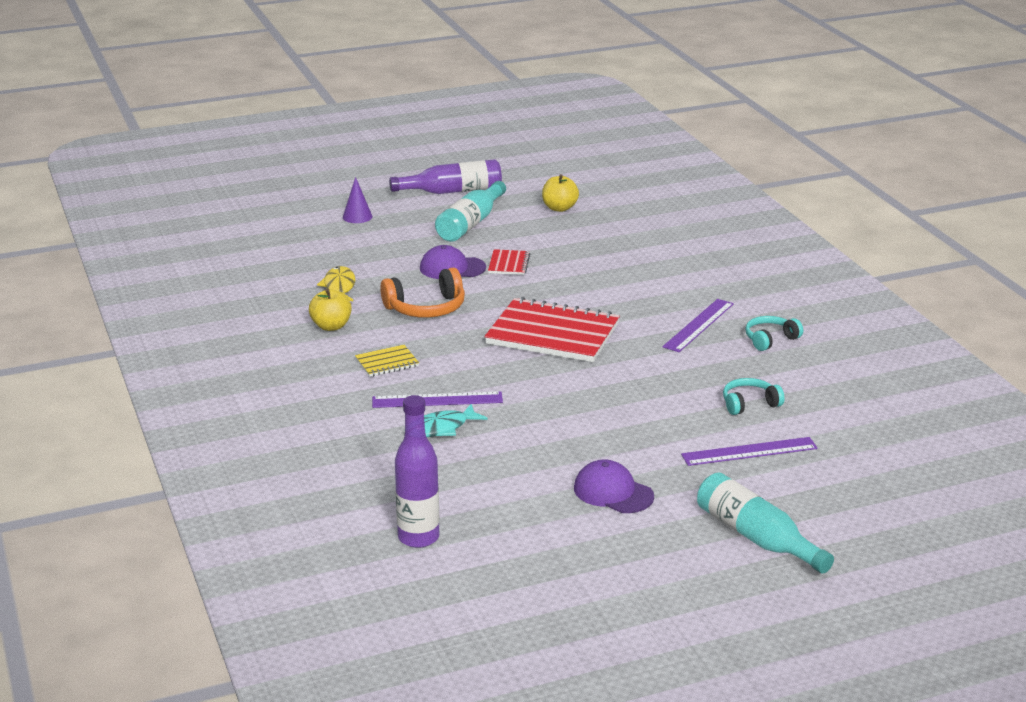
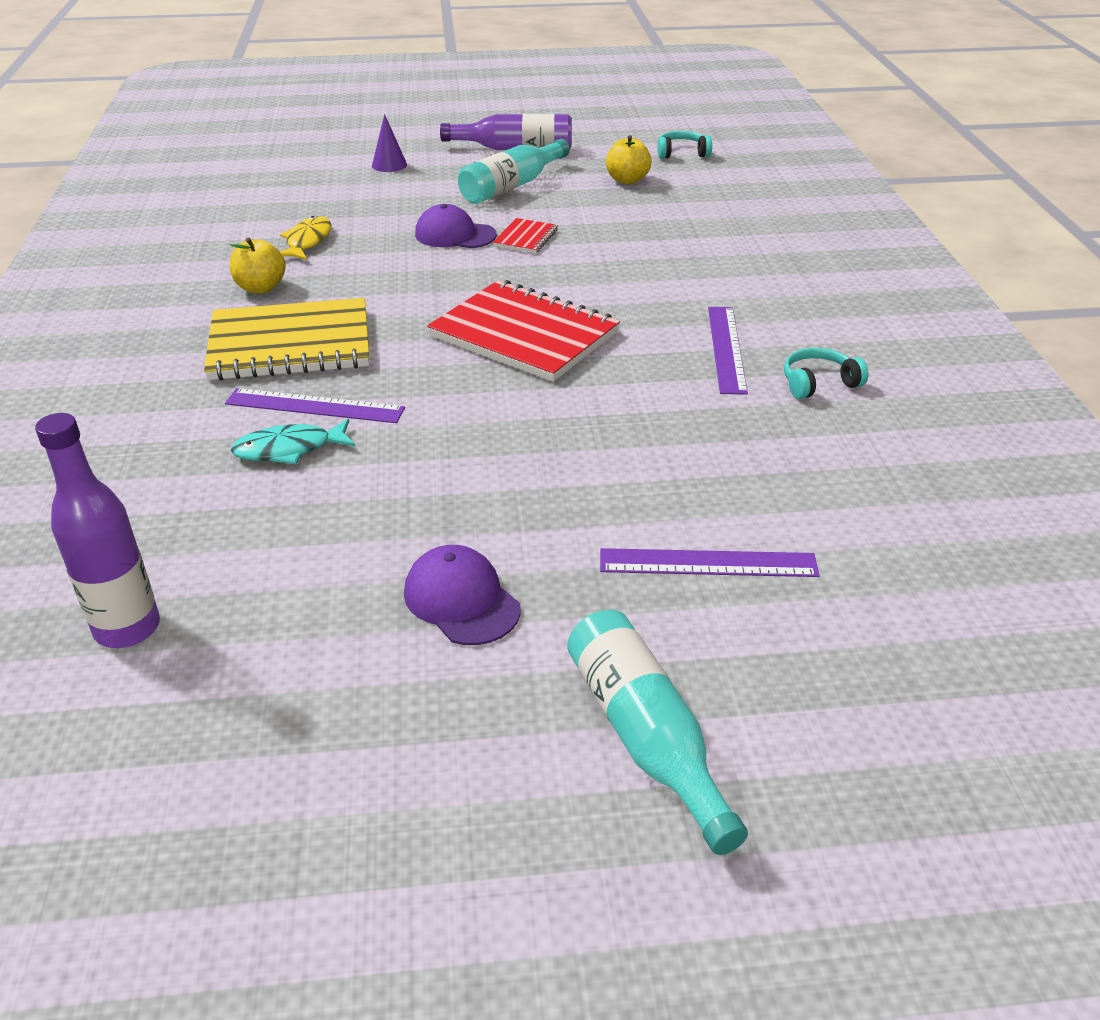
camera: 15 degrees right, 10 degrees up
yellow notebook [355,345,419,377] -> yellow notebook [204,298,369,380], size x2.20
orange headphones [380,268,465,318] -> none
purple ruler [662,299,734,352] -> purple ruler turned 45 degrees counterclockwise [708,307,748,395]
turquoise headphones [723,378,785,415] -> turquoise headphones moved to [657,131,712,159]

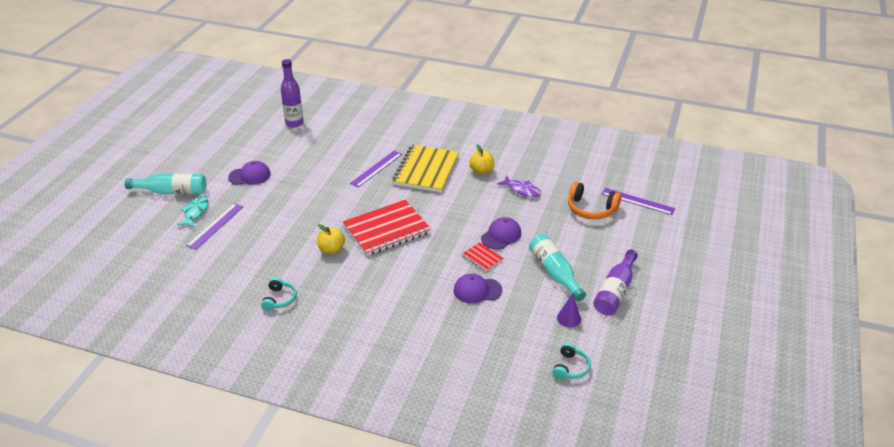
camera: 115 degrees right, 0 degrees up
turquoise fish [231,419,356,464] -> turquoise fish moved to [177,196,208,227]
yellow fish [280,216,332,260] -> purple fish [497,176,541,197]
purple cone [372,114,407,172] -> purple cone moved to [557,293,581,328]
yellow apple [606,135,652,184] -> yellow apple moved to [317,224,345,254]
purple ruler [708,307,748,395] -> purple ruler moved to [602,188,675,215]
none -> purple cap [454,273,502,304]
none -> orange headphones [568,182,621,219]

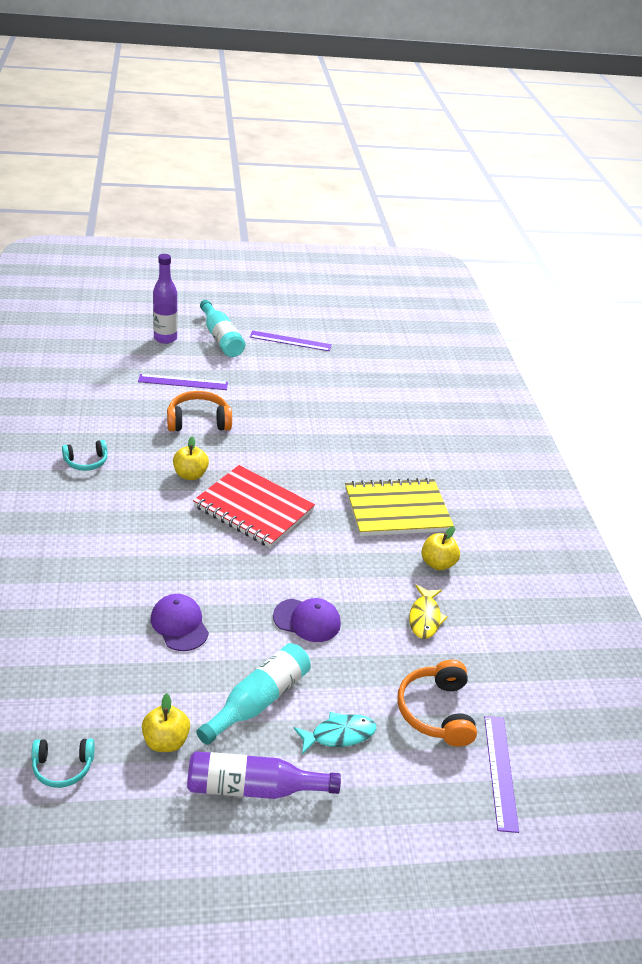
camera: 60 degrees right, 0 degrees up
turquoise fish [177,196,208,227] -> turquoise fish moved to [294,712,376,754]
purple cap [228,161,271,185] -> none
purple bottle [281,59,304,128] -> purple bottle moved to [153,254,178,344]
purple ruler [350,151,402,187] -> purple ruler moved to [250,331,332,351]
red notebook [462,242,503,272] -> none
purple fish [497,176,541,197] -> yellow fish [409,585,448,639]
purple cone [557,293,581,328] -> yellow apple [142,693,190,752]
none -> orange headphones [167,391,232,431]

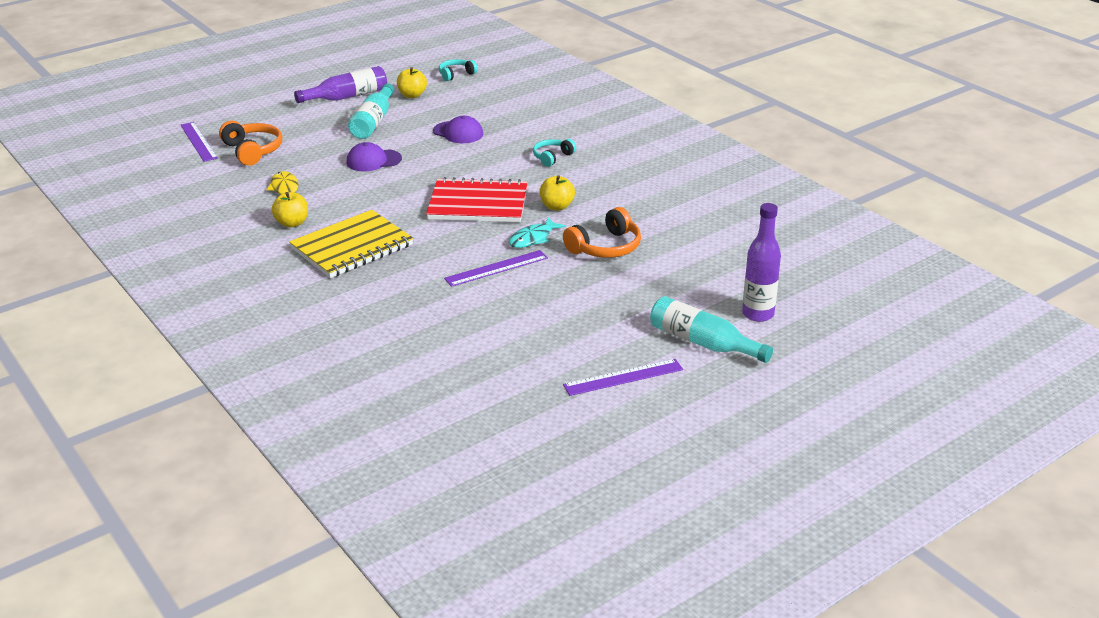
camera: 155 degrees right, 5 degrees down
turquoise headphones [62,440,107,471] -> turquoise headphones moved to [533,139,576,167]
purple ruler [138,374,228,390] -> purple ruler moved to [444,250,548,287]
turquoise fish [294,712,376,754] -> turquoise fish moved to [509,218,566,248]

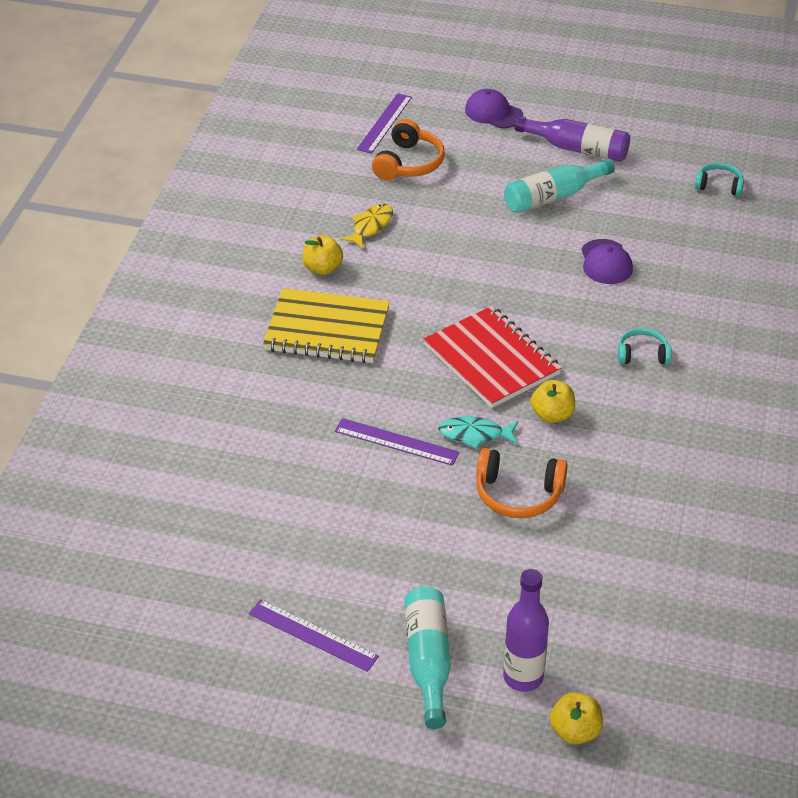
camera: 50 degrees right, 10 degrees up
purple cap [347,142,402,171] -> purple cap moved to [465,89,523,128]
yellow apple [397,67,427,98] -> yellow apple moved to [550,692,603,745]

